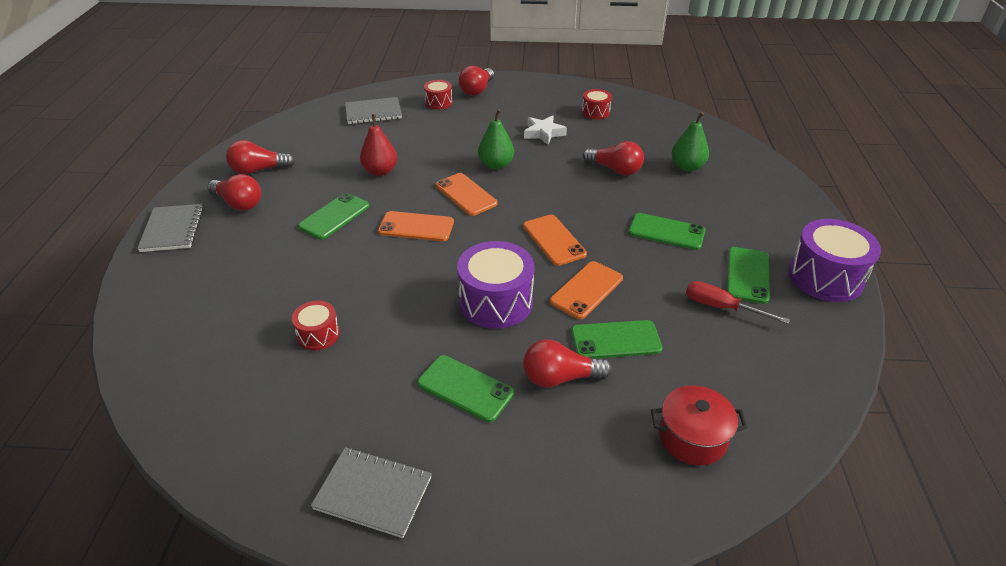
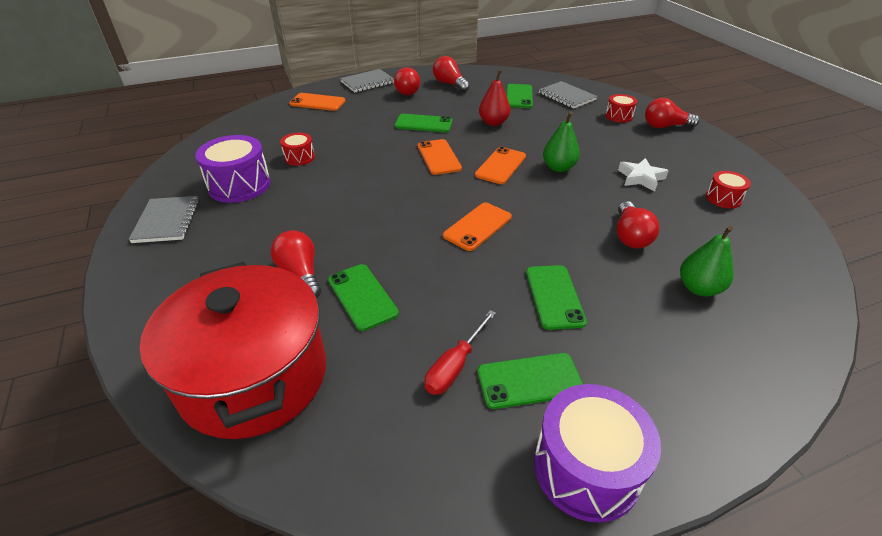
camera: 65 degrees right, 0 degrees up
green phone [417,355,514,422] -> green phone moved to [506,84,533,108]
purple drum [457,241,535,329] -> purple drum moved to [195,135,271,203]
orange phone [550,261,623,319] -> orange phone moved to [289,93,345,111]
red pot [651,385,748,466] -> red pot [140,262,326,439], size x2.12
red screwdriver [686,281,790,324] -> red screwdriver turned 150 degrees counterclockwise [425,310,496,395]

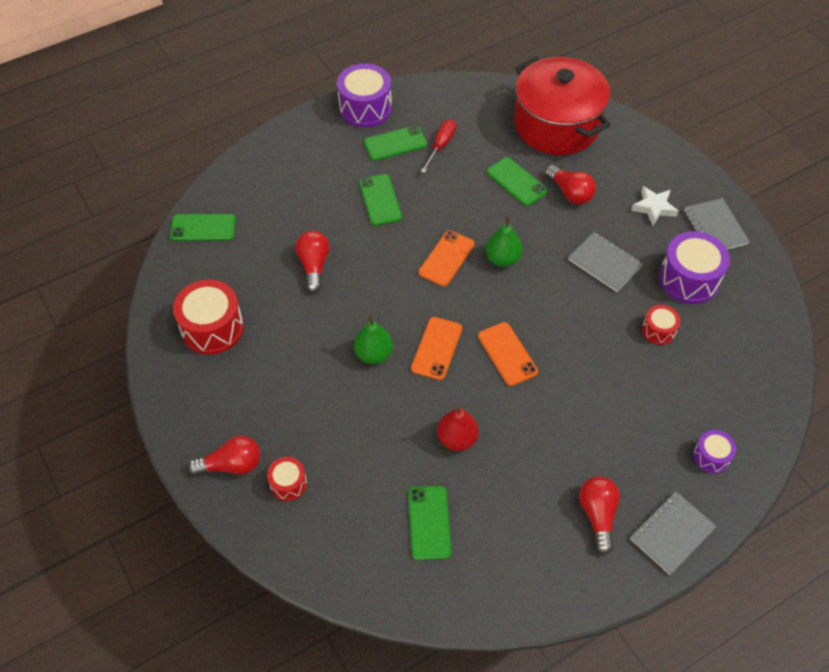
camera: 170 degrees right, 15 degrees up
orange phone [289,93,345,111] -> purple drum [693,430,736,474]
green phone [395,114,452,133] -> green phone moved to [170,214,236,241]
red light bulb [433,56,470,92] -> none
grey notebook [539,81,598,109] -> grey notebook moved to [568,232,643,292]
white star [618,158,669,191] -> white star moved to [631,186,678,225]
green pear [680,226,734,297] -> green pear moved to [486,216,523,267]
red drum [706,171,751,208] -> red drum [173,279,244,355], size x1.86

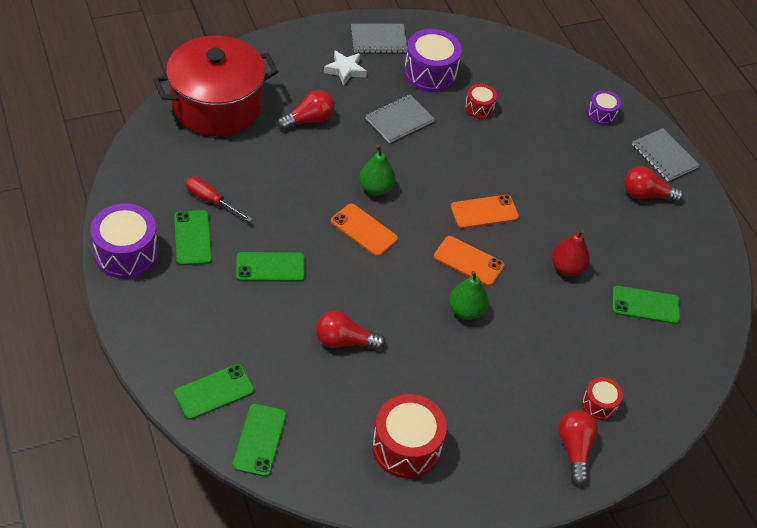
camera: 85 degrees left, 5 degrees down
green phone [487,157,548,206] -> green phone moved to [174,364,254,420]

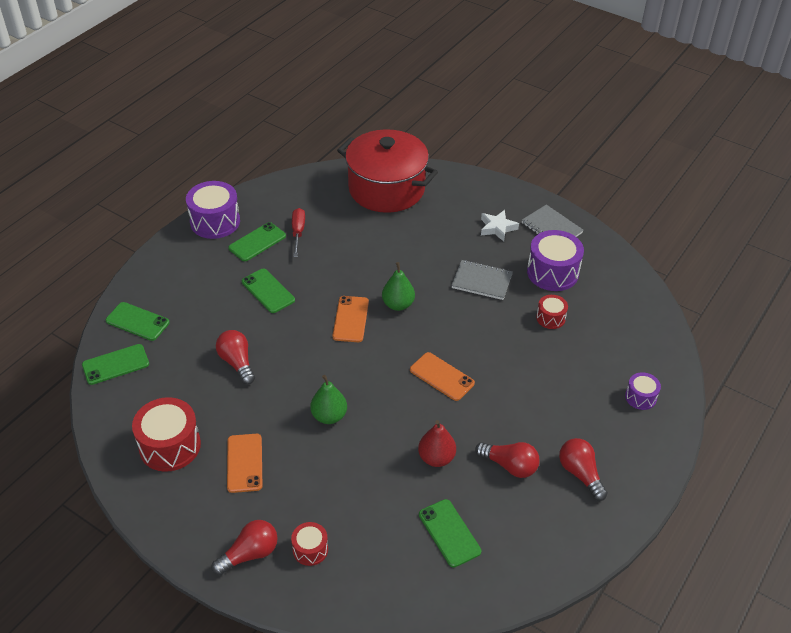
camera: 60 degrees right, 5 degrees down
red light bulb [277,90,335,130] -> red light bulb moved to [475,442,540,478]
orange phone [434,236,505,286] -> orange phone moved to [227,434,262,493]
grey notebook [632,128,700,181] -> none

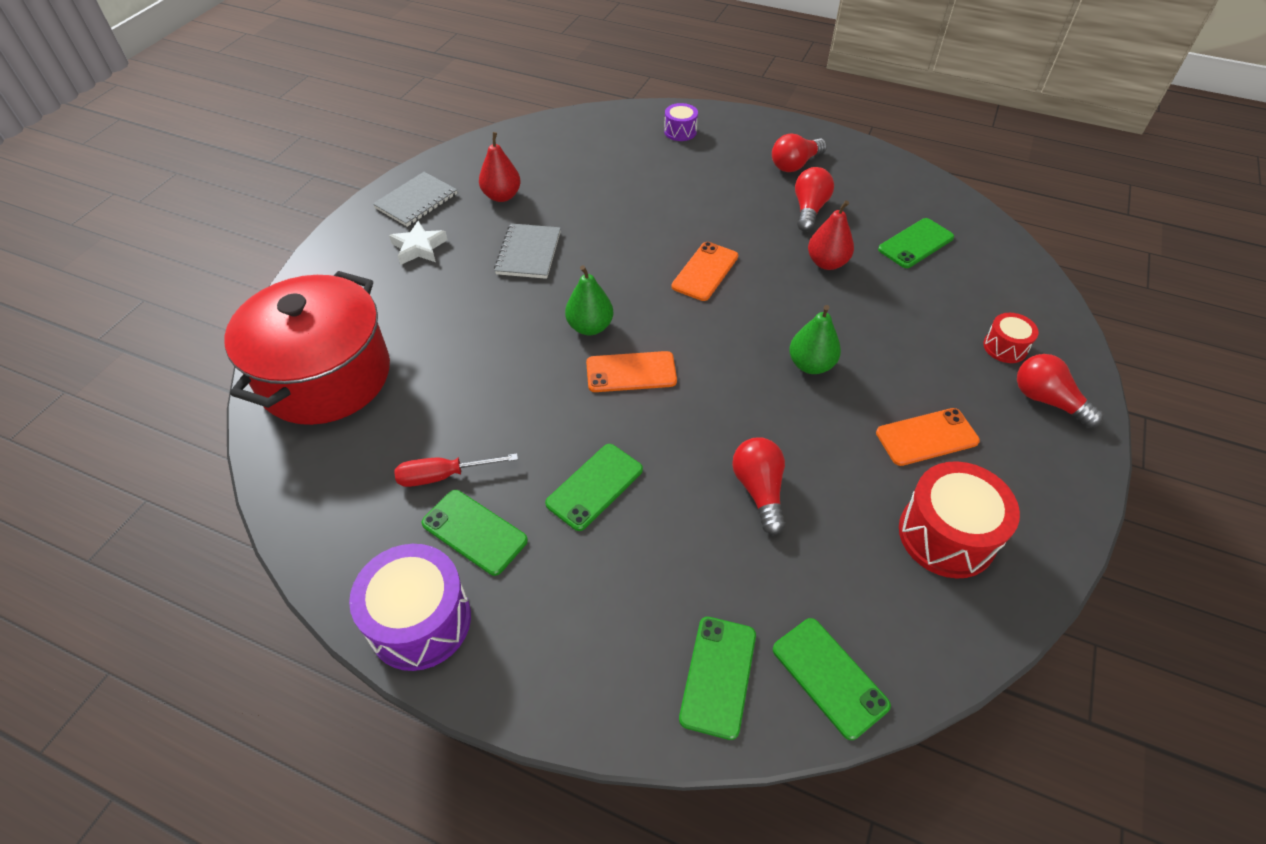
camera: 100 degrees left, 5 degrees up
red light bulb [216,330,255,384] -> red light bulb turned 120 degrees clockwise [732,437,785,535]
purple drum [527,230,584,291] -> red pear [479,132,521,202]
red drum [536,295,568,329] -> none

